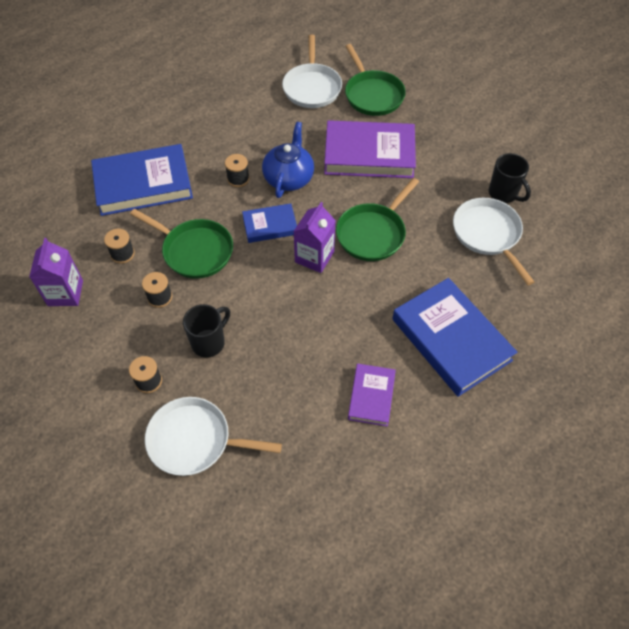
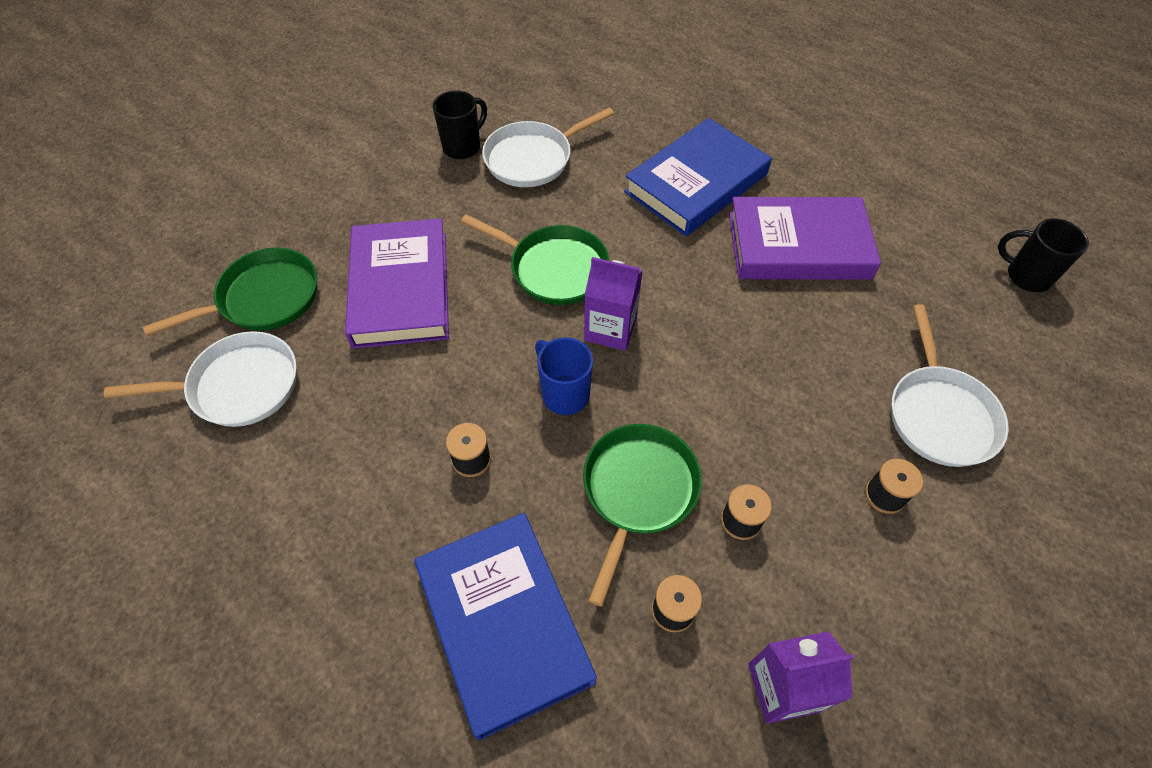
camera: 100 degrees left, 0 degrees up
black mug [183,304,230,358] -> black mug moved to [998,219,1089,292]
blue book [242,203,297,243] -> blue mug [535,337,593,415]
blue teapot [262,122,314,198] -> none
purple book [348,364,396,427] -> purple book [729,197,881,280], size x1.88

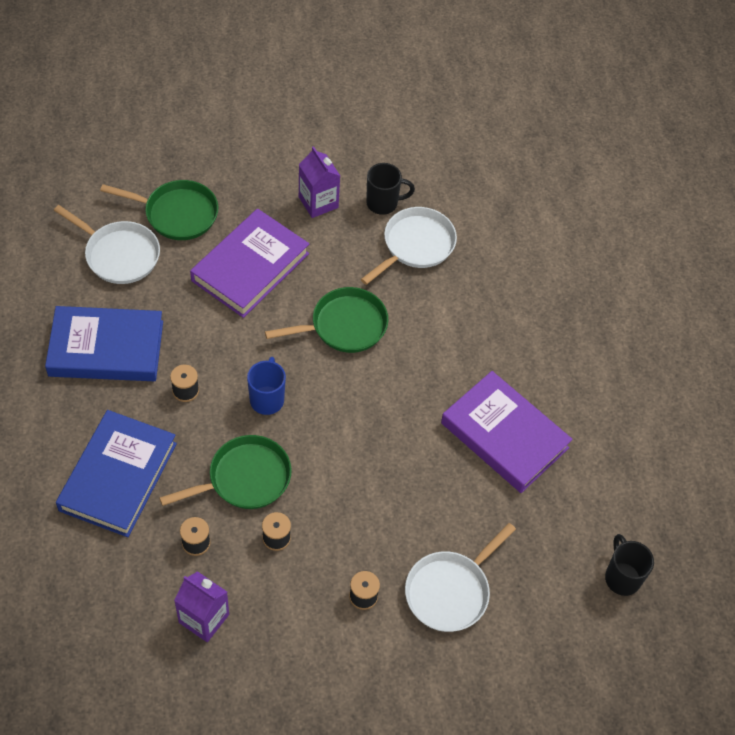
camera: 40 degrees right, 0 degrees up
green pan [461,214,610,305] -> green pan turned 90 degrees counterclockwise [265,287,388,353]
white pan [482,107,614,187] -> white pan turned 120 degrees clockwise [361,207,457,285]
purple carton [584,257,642,351] -> purple carton moved to [299,146,340,218]
blue book [624,118,772,236] -> blue book moved to [45,306,163,381]

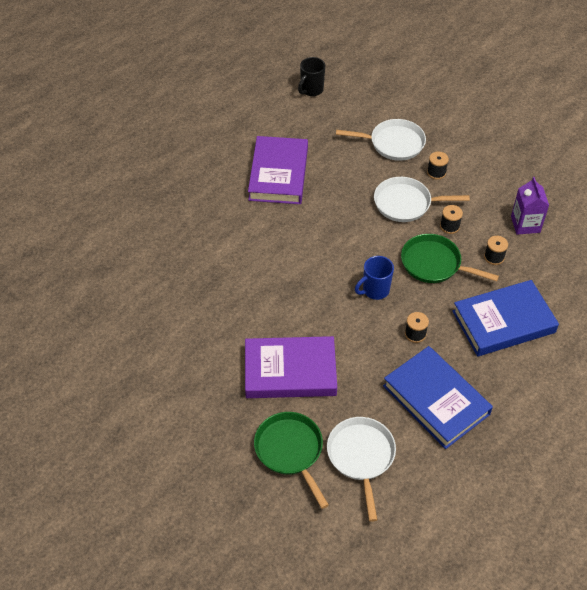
camera: 125 degrees left, 5 degrees down
green pan [265,287,388,353] -> none
purple carton [299,146,340,218] -> none
white pan [361,207,457,285] -> white pan moved to [374,177,470,222]
black mug [366,163,415,215] -> none

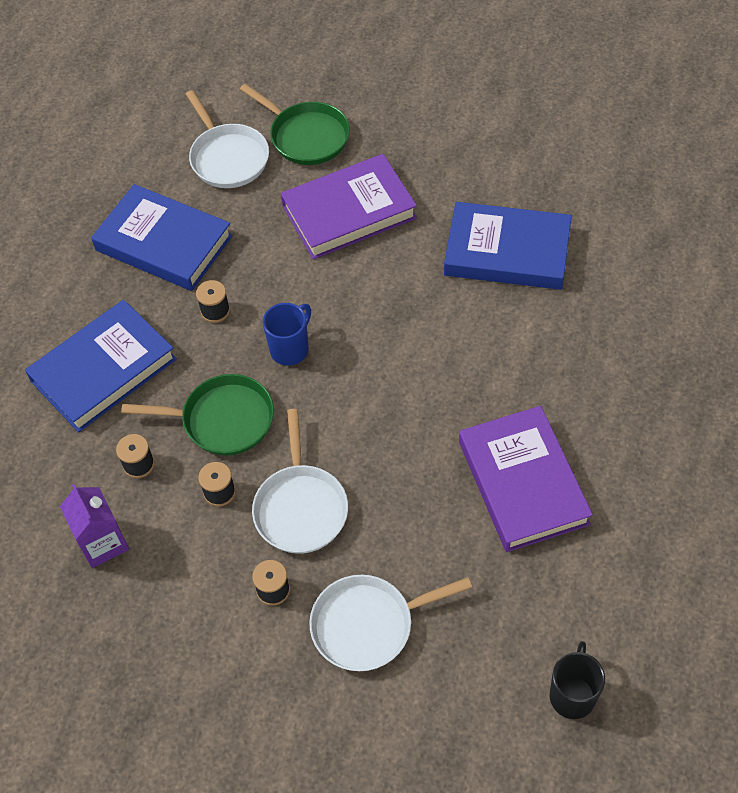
camera: 160 degrees right, 5 degrees up
white pan [374,177,470,222] -> white pan turned 105 degrees clockwise [252,409,348,554]
none -> blue book [444,202,572,290]

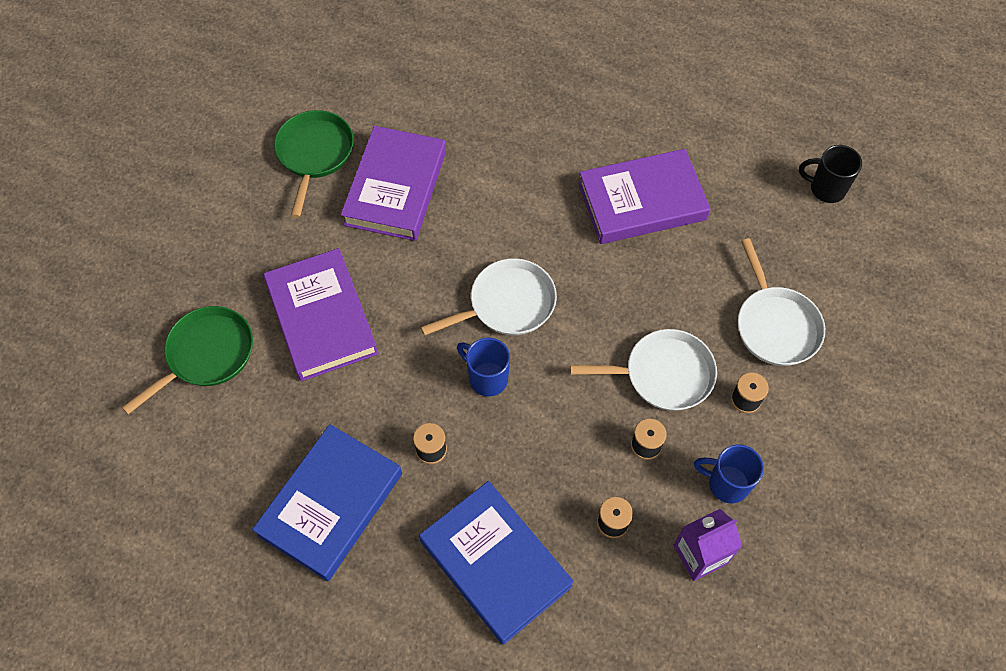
camera: 90 degrees left, 5 degrees up
green pan [121,374,274,455] -> green pan moved to [274,110,354,218]
white pan [186,90,269,188] -> white pan moved to [421,258,557,336]
blue book [444,202,572,290] -> purple book [340,126,446,241]
none -> blue mug [694,445,764,503]

